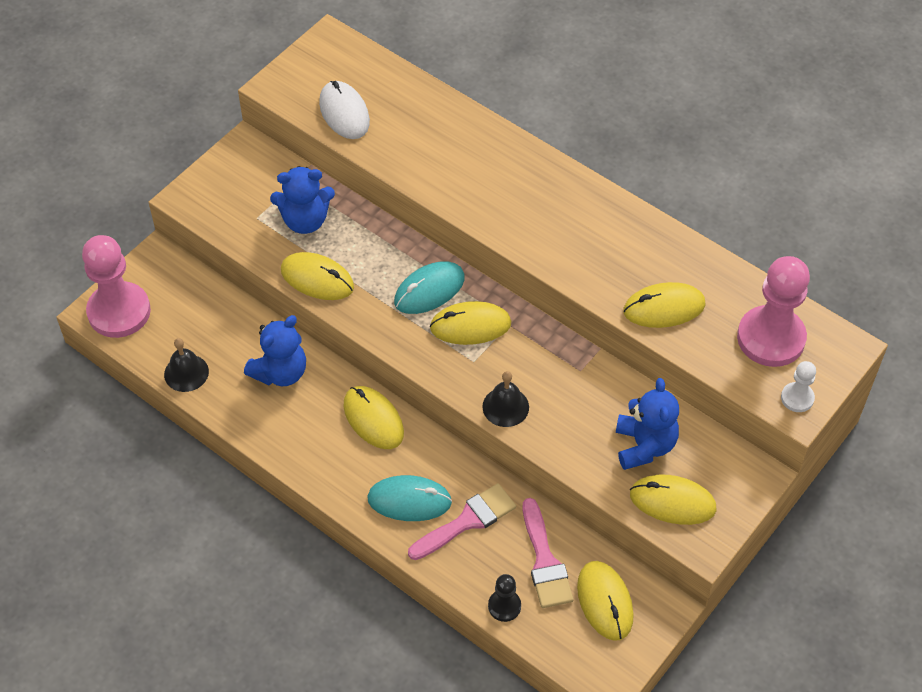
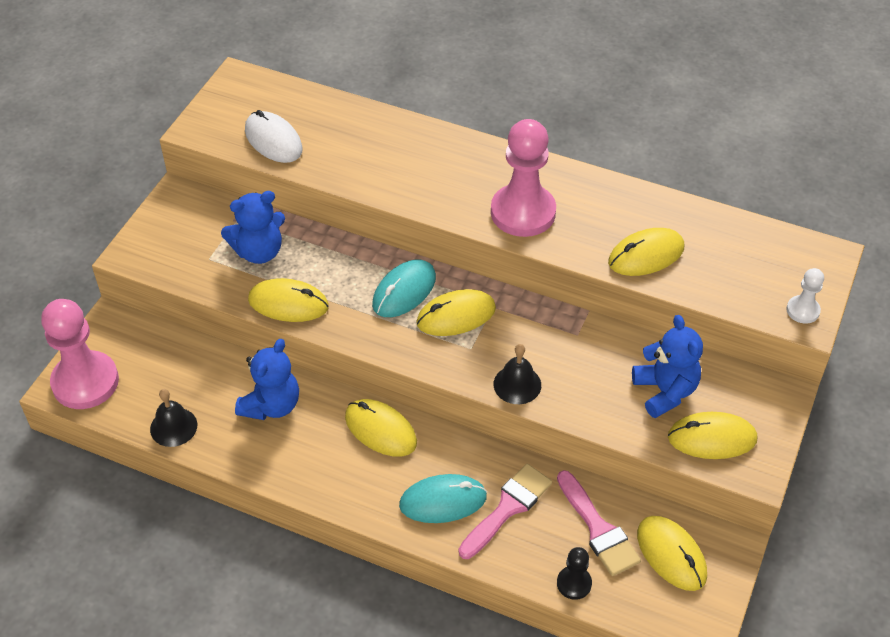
camera: 15 degrees left, 5 degrees down
pink pawn [737,256,810,367] -> pink pawn moved to [491,119,556,237]

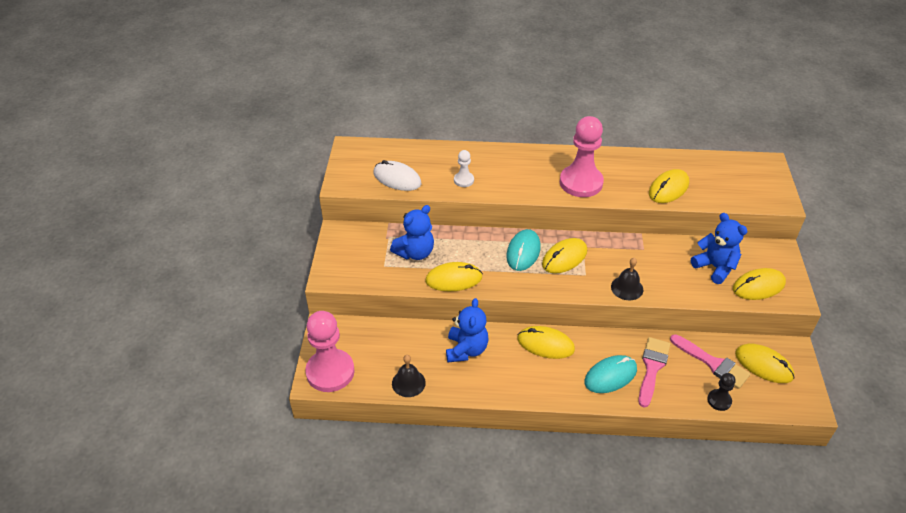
camera: 20 degrees left, 5 degrees down
white pawn [786,268,824,324] -> white pawn moved to [454,150,474,187]

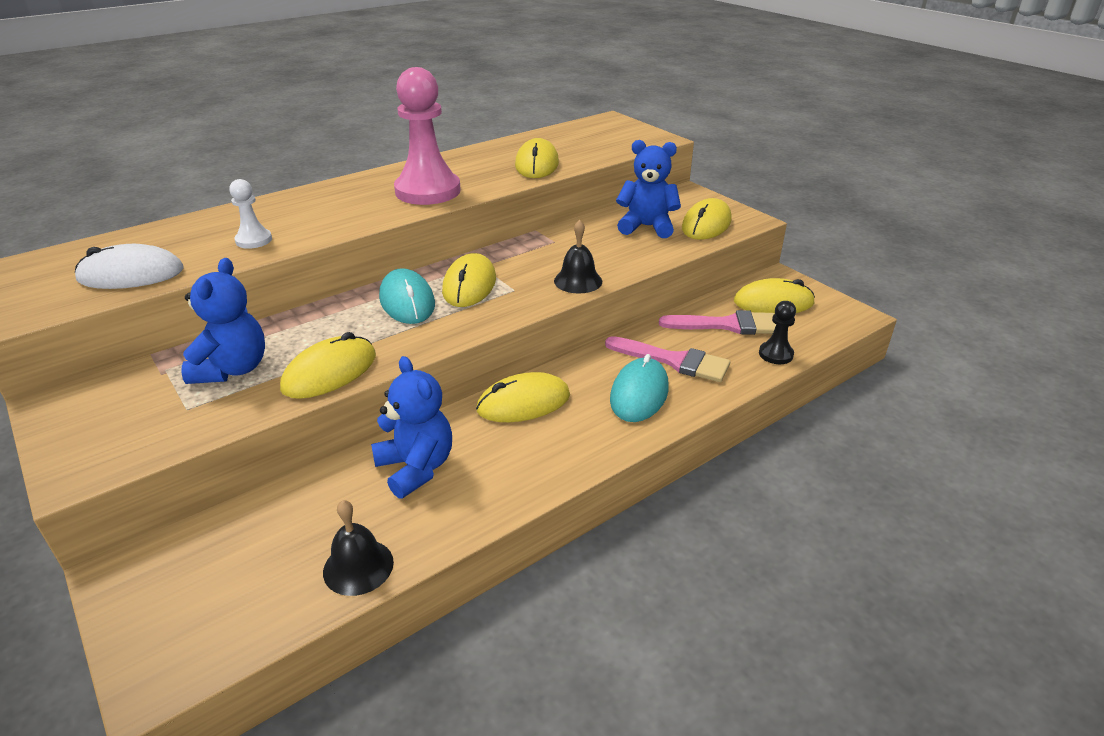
camera: 40 degrees left, 10 degrees down
pink pawn [305,311,354,392] -> none
pink brush [638,337,670,408] -> pink brush turned 135 degrees clockwise [605,336,730,382]

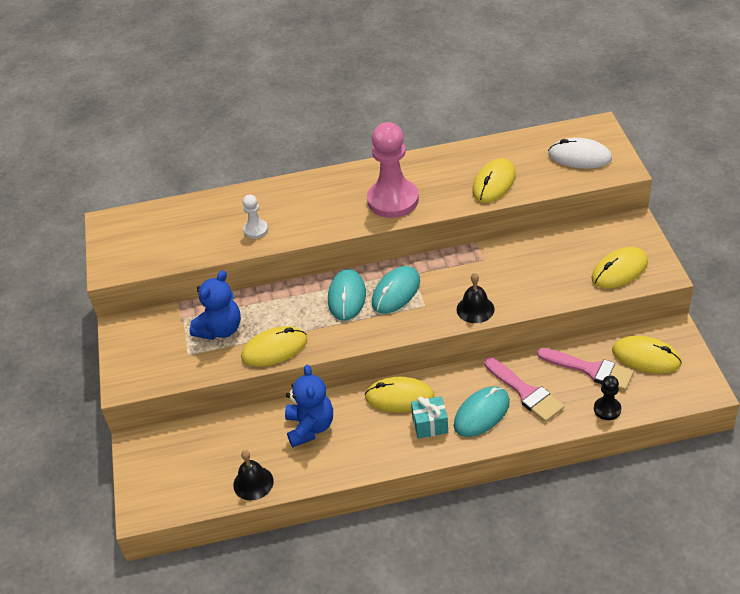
camera: 30 degrees right, 10 degrees up
white mouse [75,244,183,289] -> white mouse moved to [548,138,612,169]
yellow mouse [442,253,496,307] -> turquoise mouse [372,266,420,314]
blue teddy bear [616,140,681,238] -> none
none -> turquoise gift [411,396,448,439]

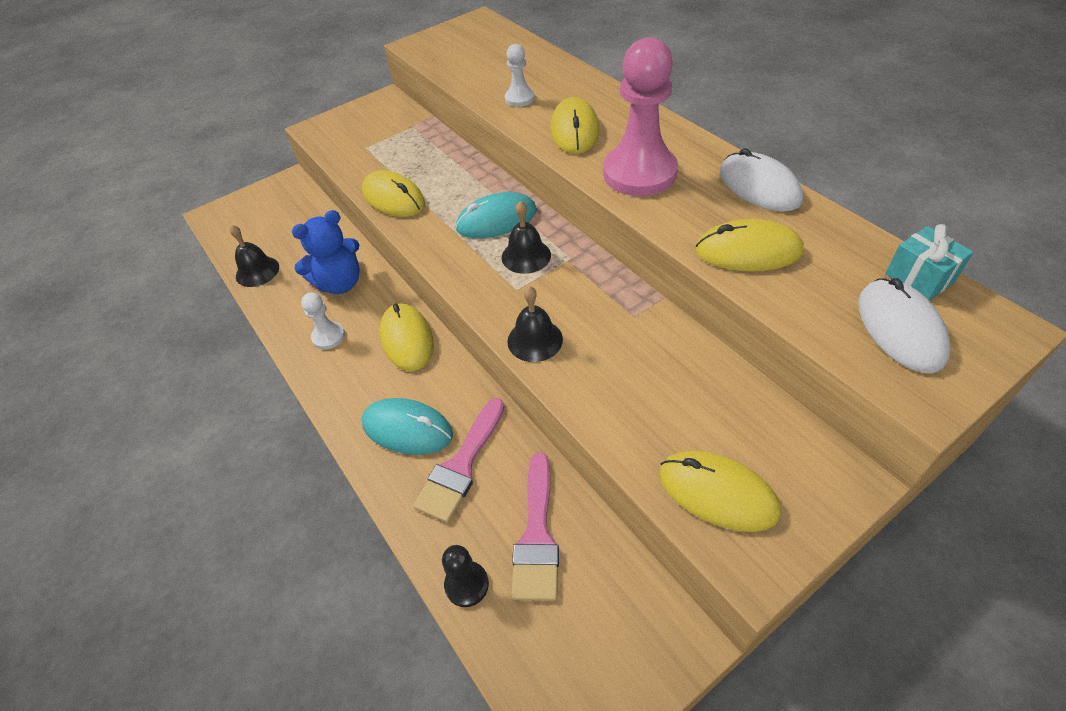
camera: 65 degrees right, 5 degrees up
blue teddy bear [189,270,241,340] -> none
turquoise mouse [372,266,420,314] -> black bell [502,201,551,274]
turquoise gift [411,396,448,439] -> turquoise gift moved to [885,224,973,301]
yellow mouse [612,336,682,374] -> yellow mouse moved to [550,97,599,154]
none -> white pawn [301,292,345,350]
none -> white mouse [719,148,803,211]

